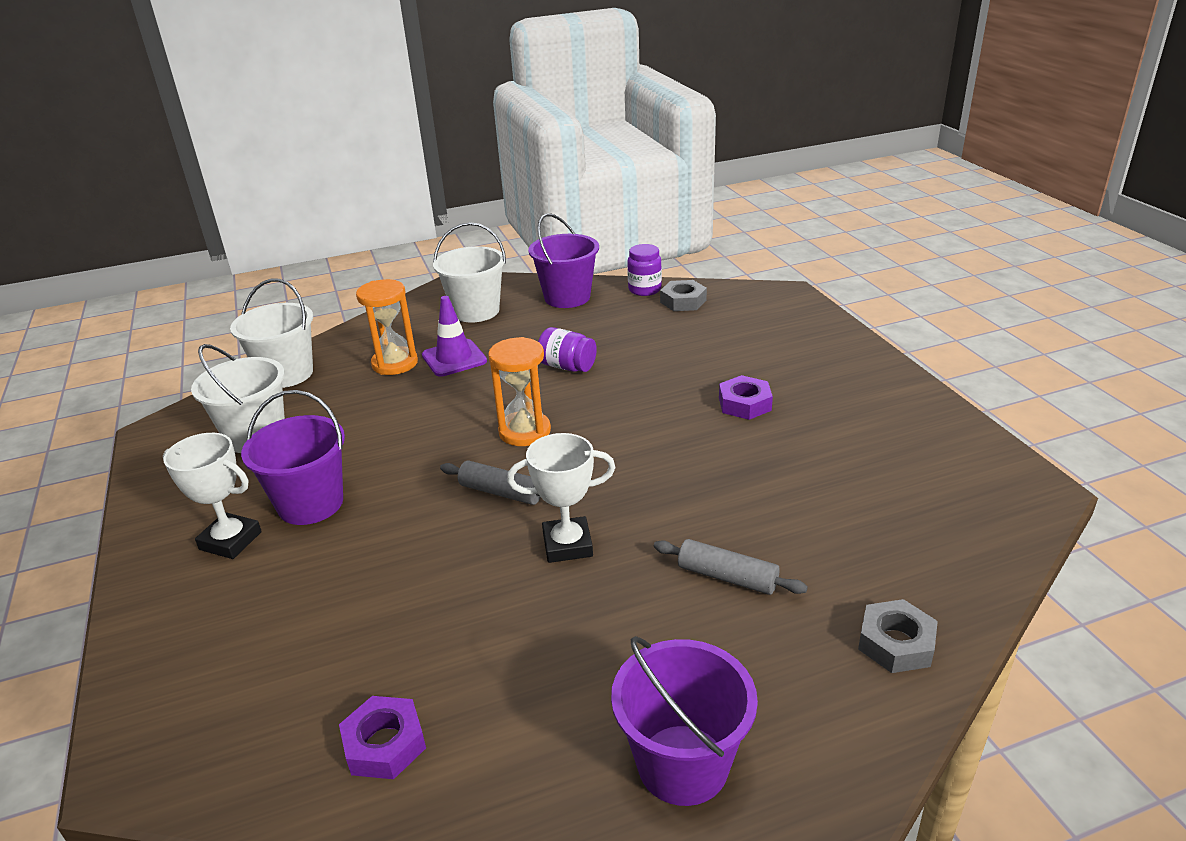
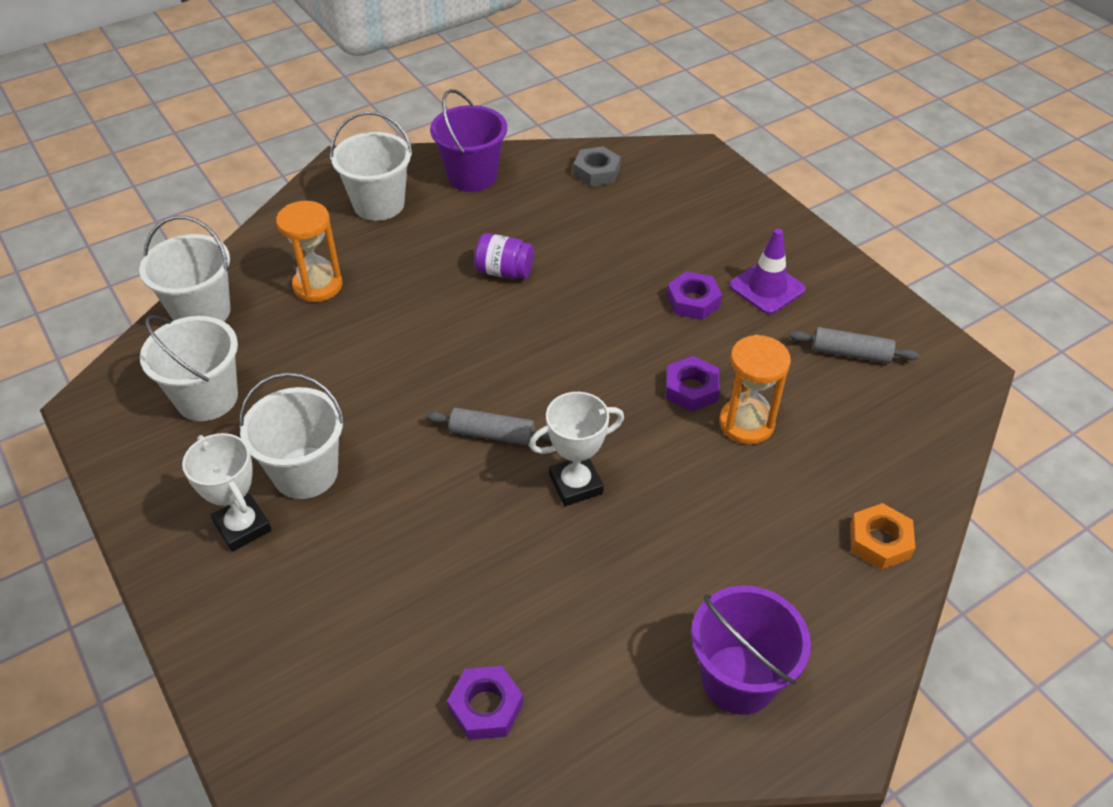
camera: 15 degrees left, 15 degrees up
white trophy [163,433,262,559] -> white trophy turned 45 degrees clockwise [182,433,272,552]
purple bucket [241,390,345,525] -> white bucket [239,372,345,499]
purple traffic cone [422,296,487,377] -> purple traffic cone moved to [729,229,806,314]
orange hourglass [488,337,551,446] -> orange hourglass moved to [719,335,791,445]
purple jar [627,244,662,296] -> none
grey rolling pin [654,539,808,595] -> grey rolling pin moved to [789,327,919,363]
grey nut [858,599,938,673] -> orange nut [850,503,916,570]
none -> purple nut [666,356,720,412]

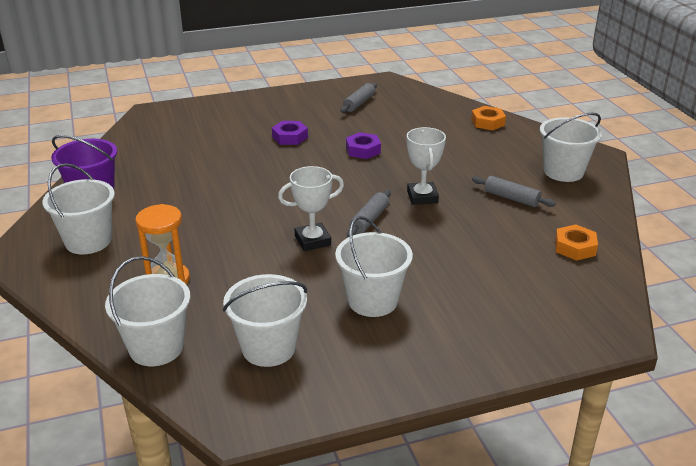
camera: 75 degrees left, 15 degrees down
white trophy [182,433,272,552] -> white trophy moved to [278,166,344,251]
purple nut [447,666,523,740] -> orange nut [555,224,598,261]
purple jar [474,233,534,279] -> none
grey nut [573,146,621,187] -> none
purple bucket [691,585,811,715] -> white bucket [540,112,602,182]
orange hourglass [719,335,791,445] -> none
purple traffic cone [729,229,806,314] -> none
none -> grey rolling pin [472,176,556,207]

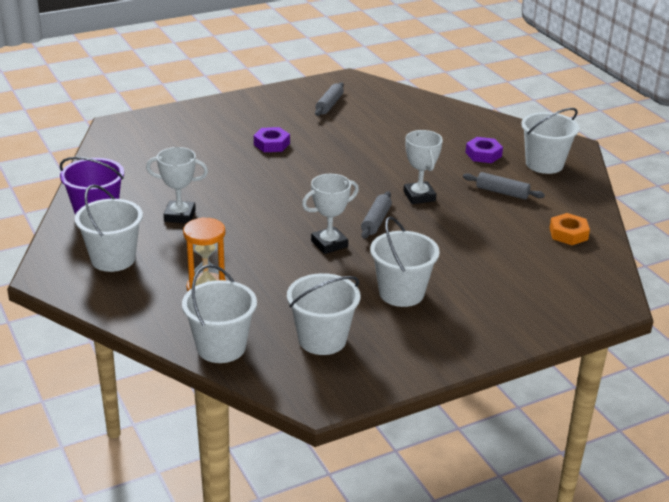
camera: 10 degrees left, 0 degrees up
purple nut [346,132,381,159] -> purple nut moved to [465,137,503,163]
orange nut [471,106,506,130] -> none
none -> white trophy [146,147,208,223]

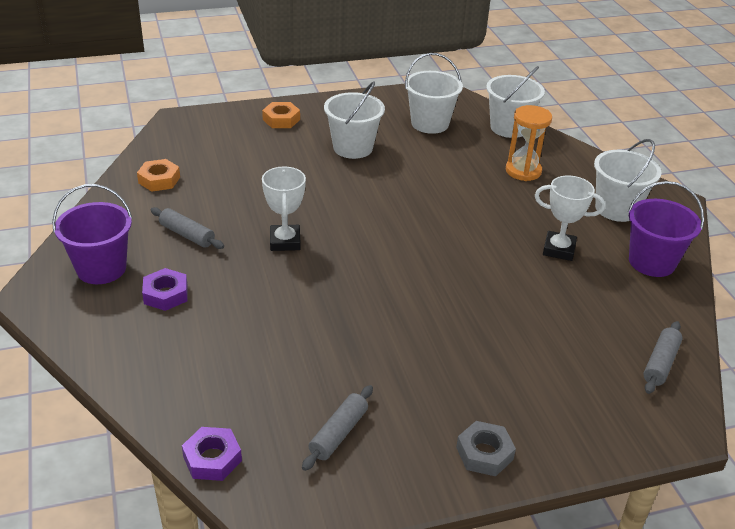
camera: 170 degrees left, 5 degrees up
purple nut [254,127,290,152] -> purple nut moved to [182,427,242,481]
white trophy [302,174,359,254] -> none
grey rolling pin [361,191,392,239] -> grey rolling pin moved to [643,321,683,394]
white bucket [522,108,579,174] -> purple bucket [52,184,132,284]
none -> orange nut [262,102,300,128]
none -> grey nut [456,421,516,476]

